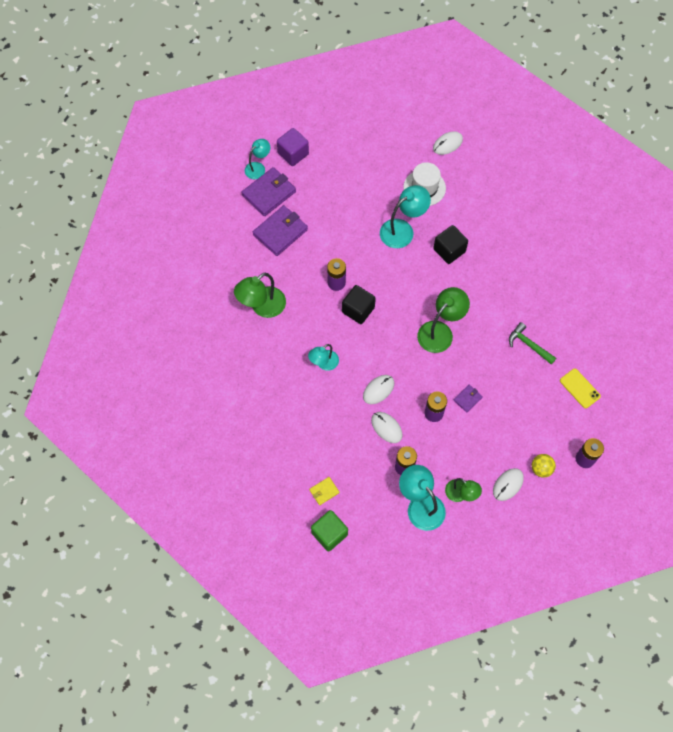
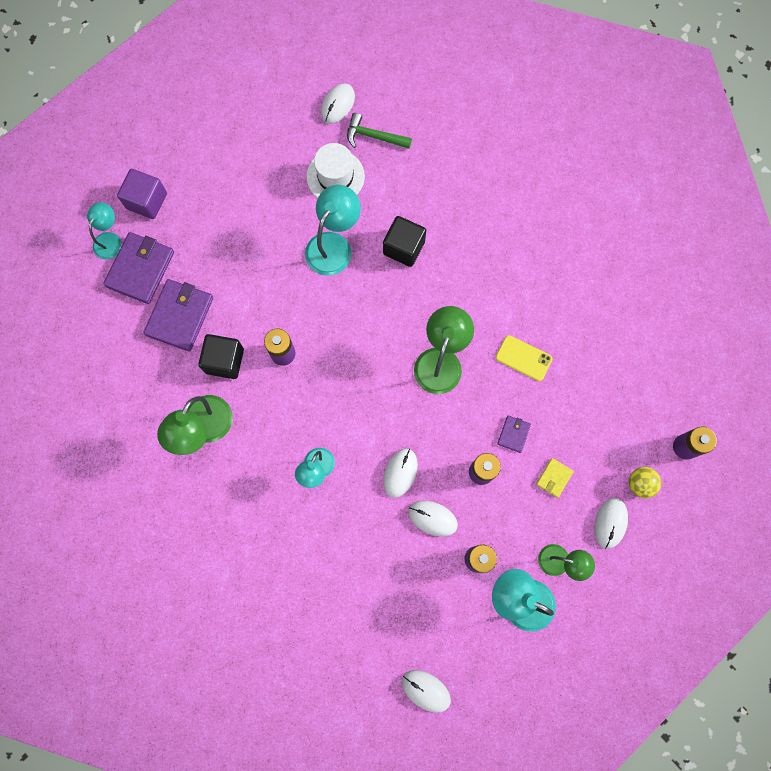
camera: 25 degrees left, 10 degrees up
yellow wallet [309,477,339,505] -> yellow wallet moved to [536,458,574,498]
green cube [311,510,348,551] -> white mouse [402,670,451,713]
black cube [342,285,376,324] -> black cube moved to [198,334,244,379]
green hammer [509,322,556,365] -> green hammer moved to [347,113,412,149]
yellow phone [560,369,601,408] -> yellow phone moved to [496,335,552,381]

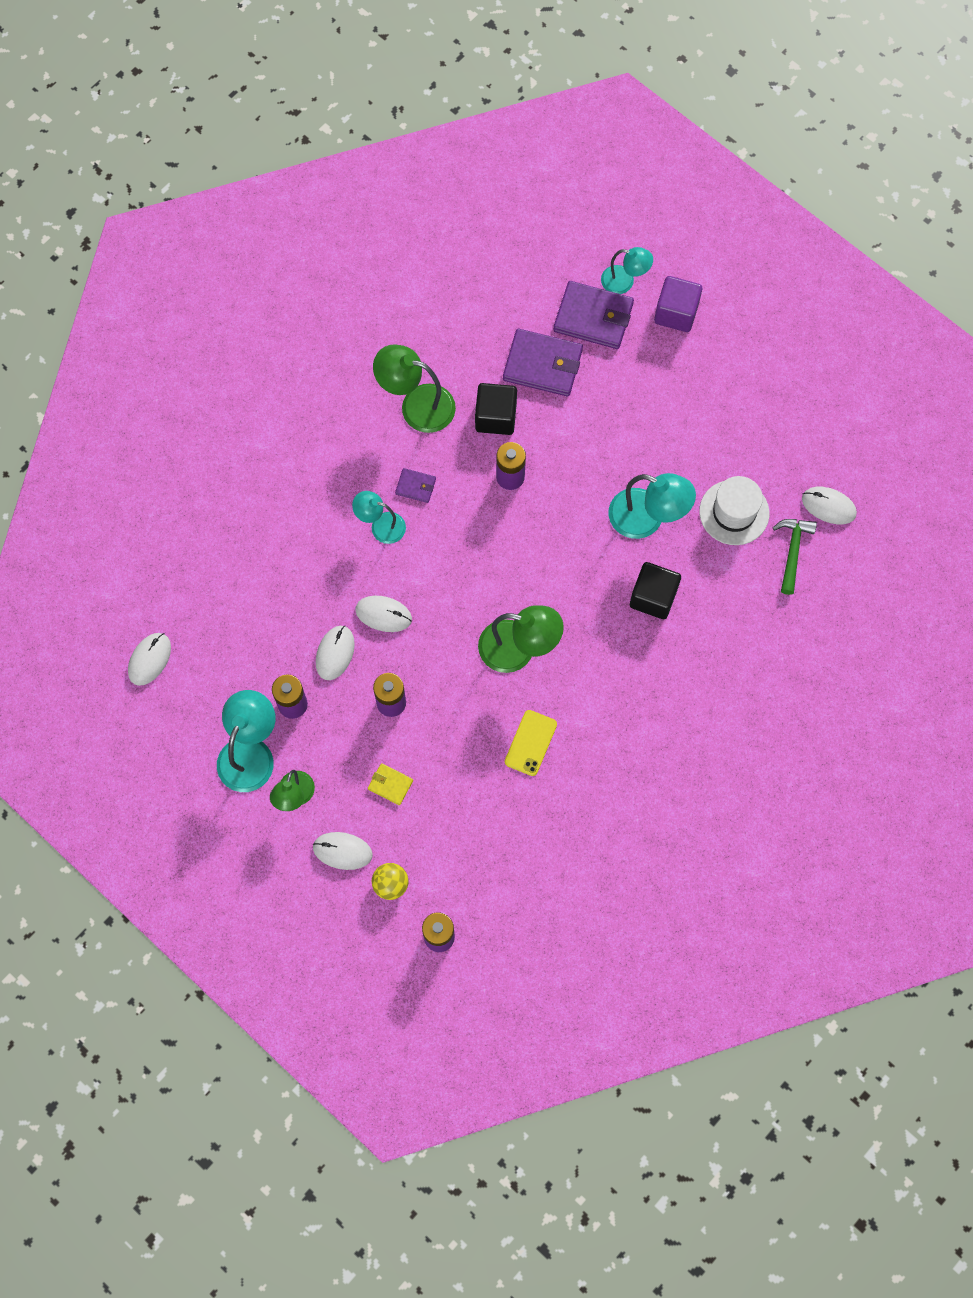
camera: 85 degrees right, 5 degrees down
purple wallet [497,415,531,453] -> purple wallet moved to [395,468,436,503]

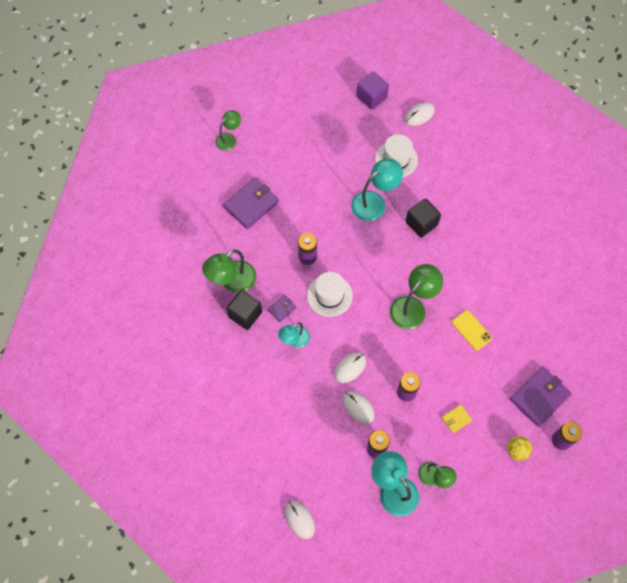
camera: 60 degrees left, 5 degrees down
white mouse [313,832,372,870] -> none
black cube [475,383,517,435] -> black cube moved to [226,290,262,330]
purple wallet [553,281,634,349] -> purple wallet moved to [510,367,571,427]
turquoise lamp [601,247,653,294] -> green lamp [216,110,241,151]
purple cube [654,276,702,332] -> purple cube moved to [357,72,389,110]
green hammer [773,519,817,595] -> none
none -> white hat [307,272,353,317]

